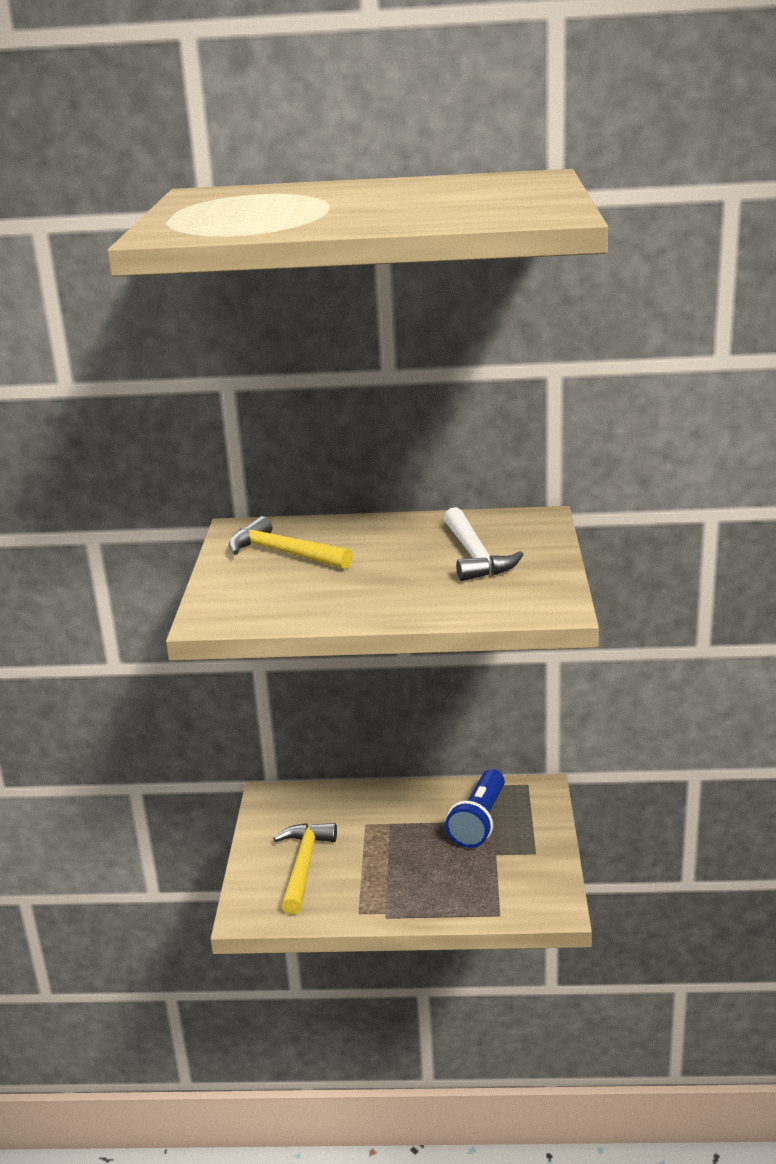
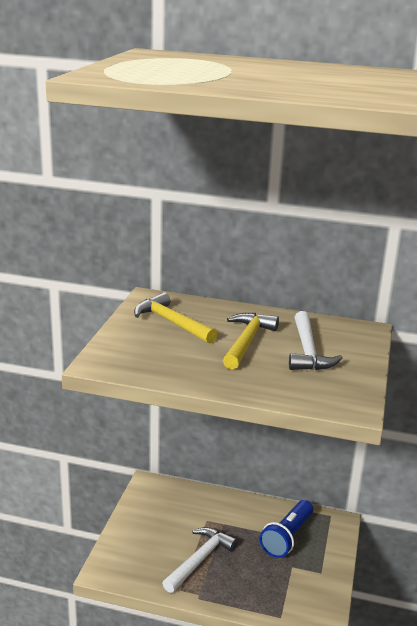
camera: 10 degrees right, 0 degrees up
yellow hammer [273,823,337,914] -> yellow hammer moved to [223,313,279,370]
none -> white hammer [162,527,238,593]

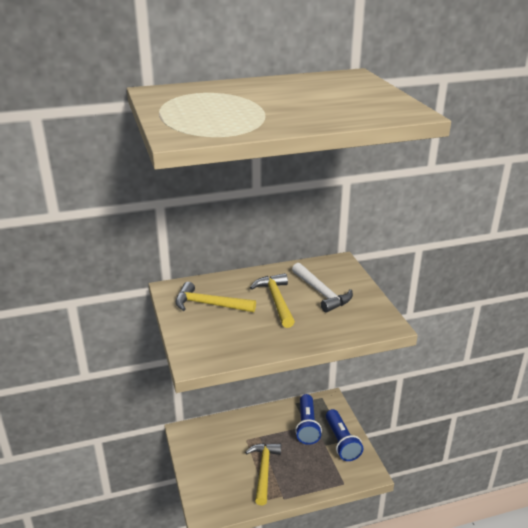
camera: 30 degrees left, 5 degrees up
white hammer [162,527,238,593] -> yellow hammer [245,443,281,505]
none -> blue flashlight [326,409,363,461]

